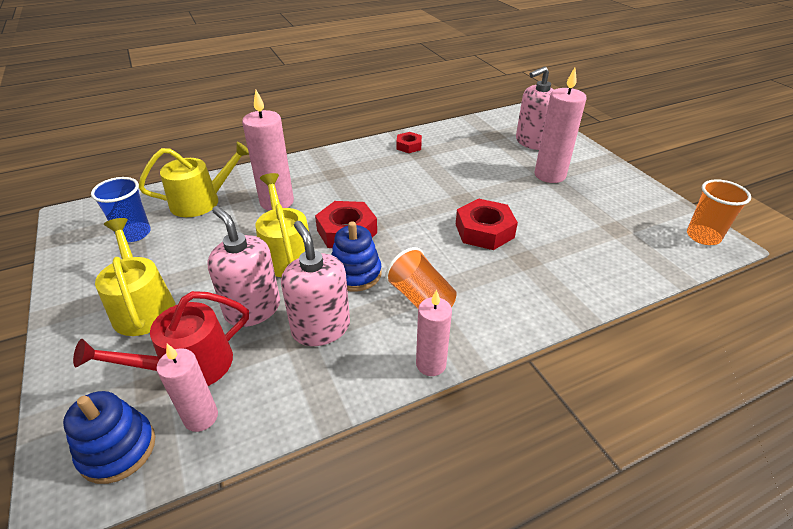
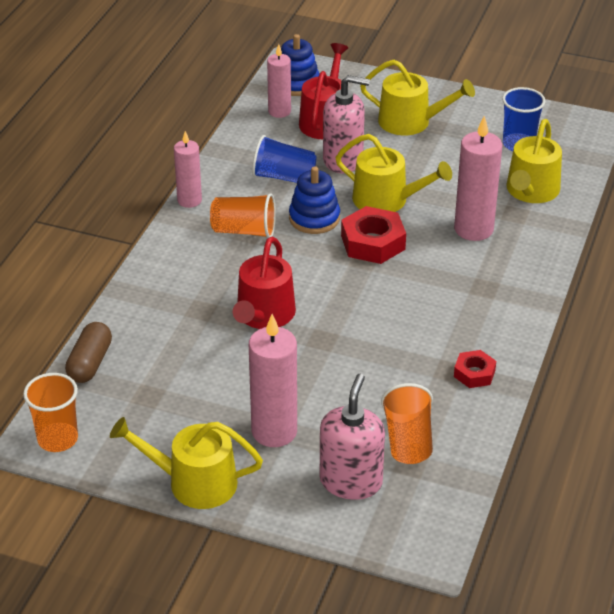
camera: 135 degrees right, 0 degrees up
pink soap dispenser [281,221,350,346] -> blue cup [252,135,316,183]
red nut [456,198,518,250] -> red watering can [233,237,296,329]
none -> brown capsule [65,322,112,383]
none -> yellow watering can [110,417,263,509]
none -> orange cup [381,383,433,464]

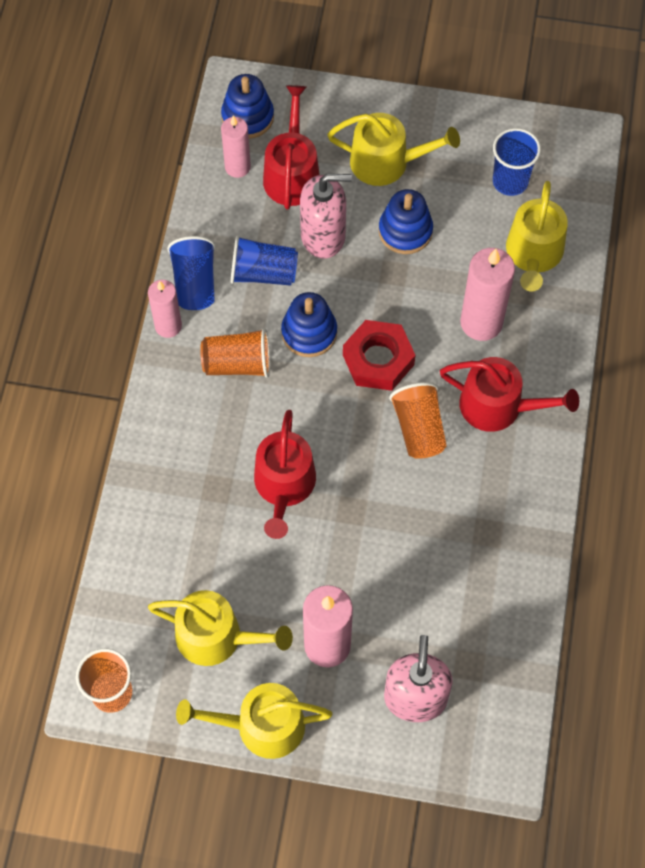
camera: 10 degrees left, 25 degrees up
brown capsule [65,322,112,383] -> none
yellow watering can [335,134,452,212] -> yellow watering can moved to [148,590,293,666]
orange cup [381,383,433,464] -> orange cup moved to [389,382,447,459]
red nut [454,350,496,388] -> none
none -> blue cup [167,236,216,310]
none -> blue stacking toy [379,189,433,254]
none -> red watering can [440,357,579,432]

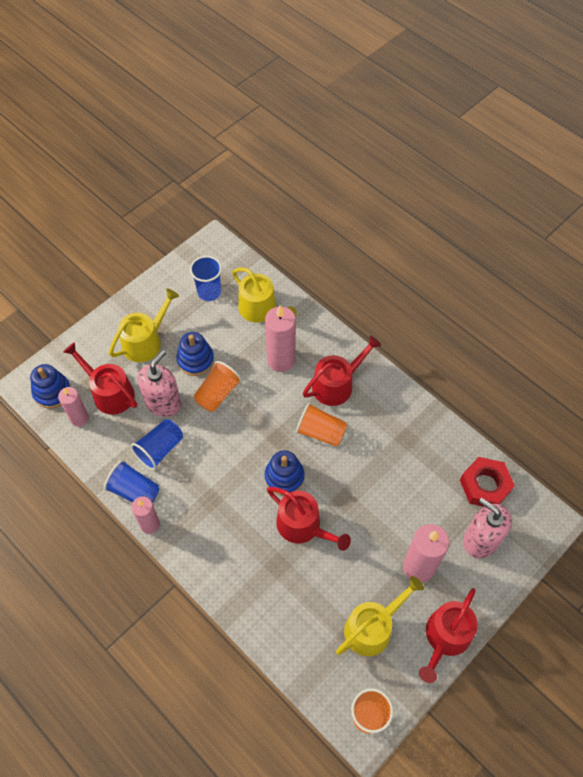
camera: 55 degrees left, 5 degrees down
yellow watering can [176,683,332,759] -> red watering can [419,588,478,683]
orange cup [200,328,270,378] -> orange cup moved to [194,361,242,412]
blue stacking toy [281,292,337,357] -> blue stacking toy moved to [265,450,304,496]
red nut [343,320,415,391] -> red nut moved to [460,457,515,507]

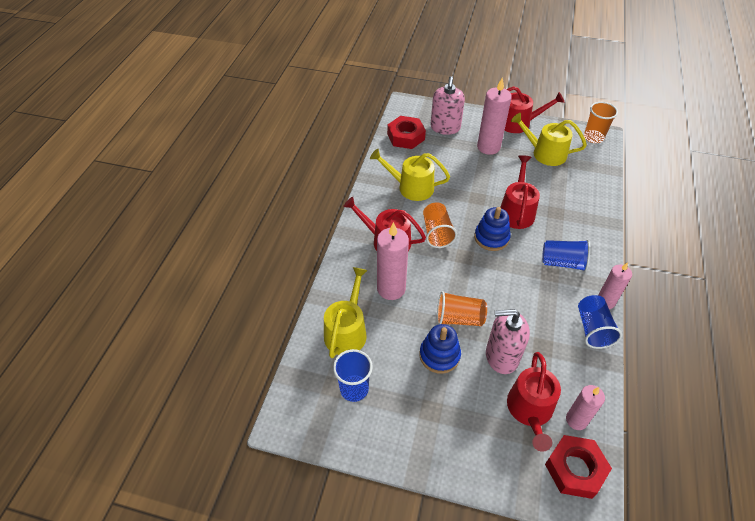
camera: 120 degrees left, 10 degrees down
blue stacking toy [30,364,71,409] -> red nut [545,435,612,499]
yellow watering can [109,289,179,362] -> yellow watering can moved to [370,149,450,201]
blue cup [131,419,183,470] -> blue cup moved to [542,240,591,272]

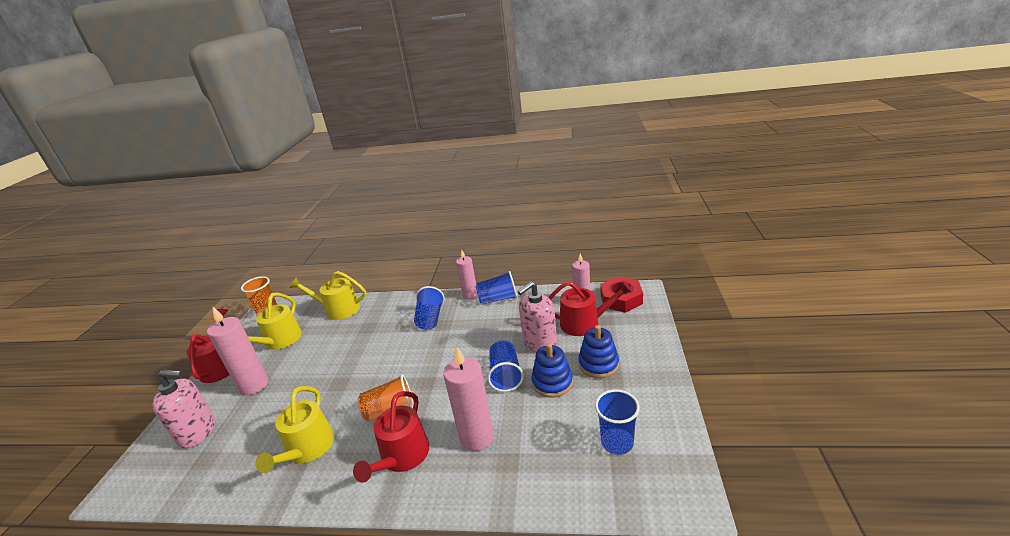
camera: 95 degrees left, 20 degrees down
yellow watering can [324,267,368,358] -> yellow watering can moved to [290,271,366,320]
red nut [387,116,426,149] -> none
orange cup [437,291,487,326] -> blue cup [488,340,524,392]
blue stacking toy [474,207,511,251] -> blue stacking toy moved to [578,325,619,378]
pink soap dispenser [486,309,530,374] -> pink soap dispenser turned 60 degrees clockwise [518,281,557,353]
red watering can [500,155,540,229] -> none

